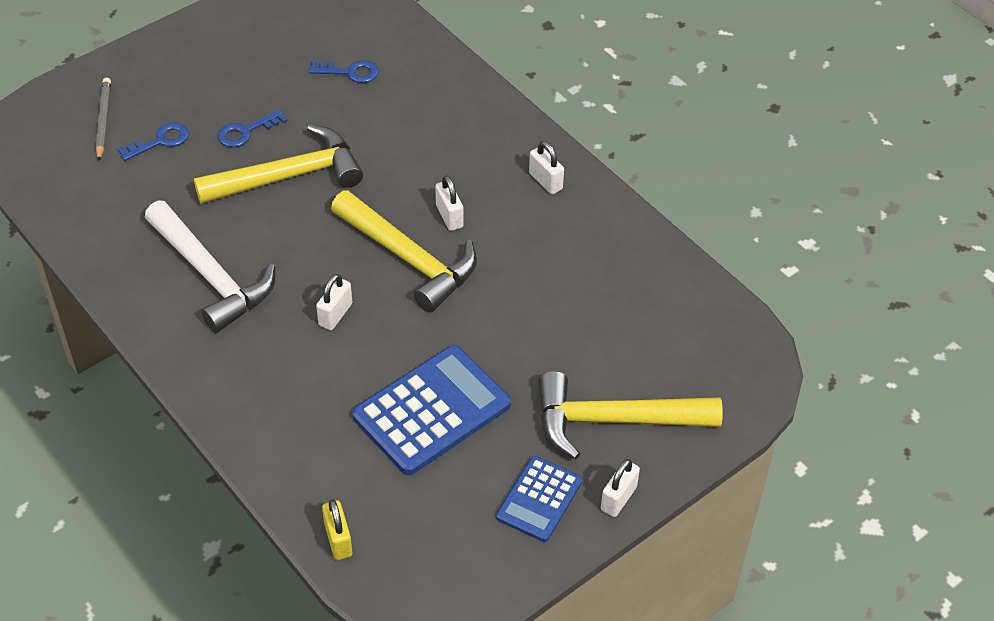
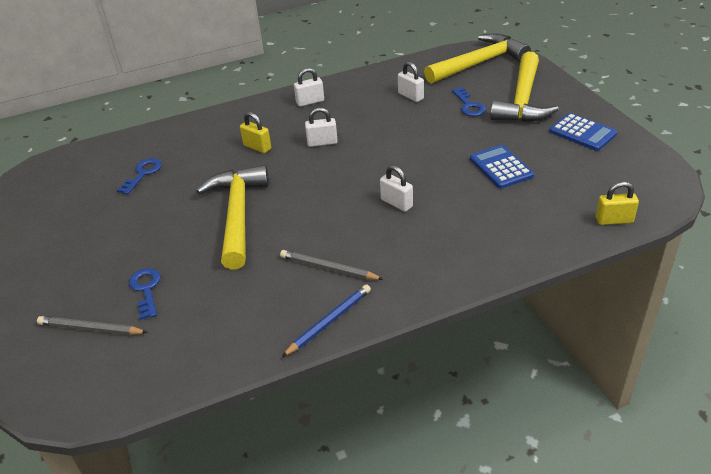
camera: 70 degrees left, 10 degrees down
white hammer [145,201,275,333] -> grey pencil [280,250,383,280]
blue key [218,109,287,147] -> blue key moved to [452,87,486,116]
yellow hammer [331,190,477,313] -> yellow hammer moved to [424,34,531,84]
blue calculator [352,345,511,475] -> blue calculator [470,145,534,189], size x0.59
white padlock [601,459,640,517] -> white padlock moved to [398,62,424,102]
none -> yellow padlock [240,112,271,153]
none -> blue pencil [282,284,371,357]

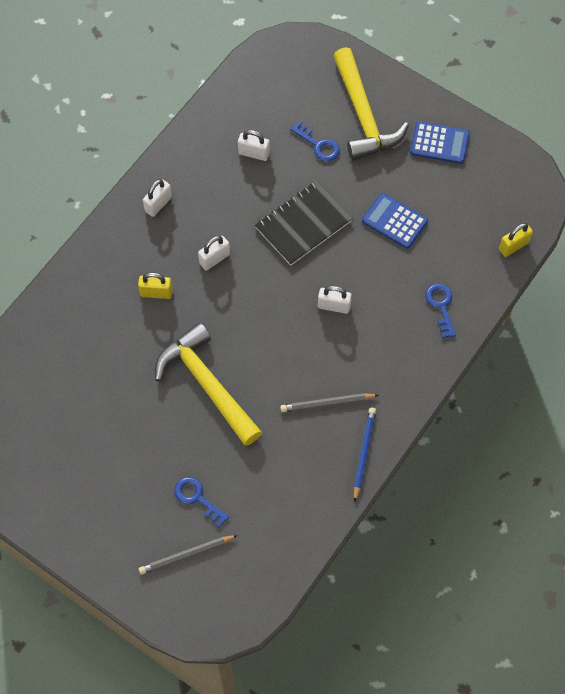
camera: 35 degrees left, 25 degrees up
blue key [117,158,162,194] -> blue key moved to [425,284,456,338]
yellow hammer [424,34,531,84] -> none
none -> black notebook [255,181,353,266]

